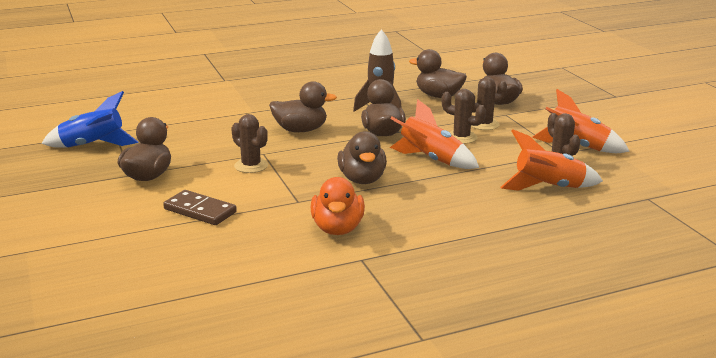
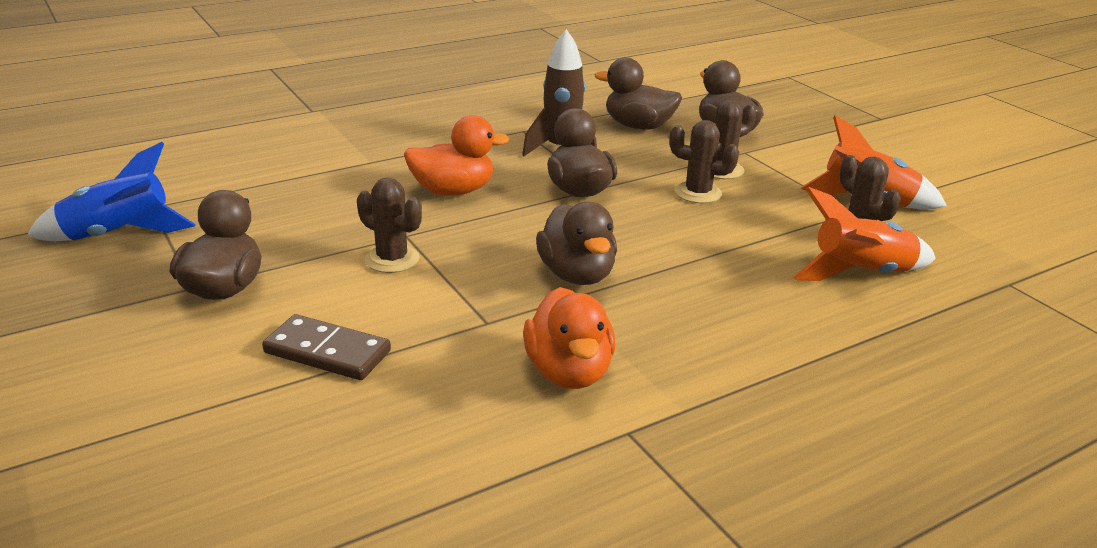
camera: 10 degrees left, 5 degrees up
brown duck [269,81,337,132] -> orange duck [404,115,510,196]
orange rocket [390,99,479,169] -> none

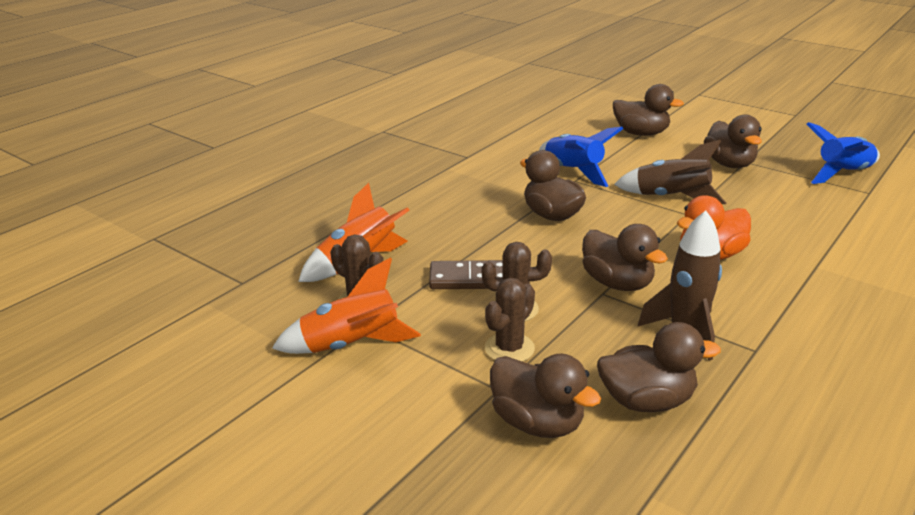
camera: 160 degrees right, 0 degrees up
brown domino [262,314,391,380] -> brown domino moved to [429,260,503,289]
brown cactus [357,177,422,273] -> brown rocket [614,140,726,204]
orange duck [523,287,615,389] -> none
none -> blue rocket [539,127,623,187]
none -> brown duck [613,84,684,136]

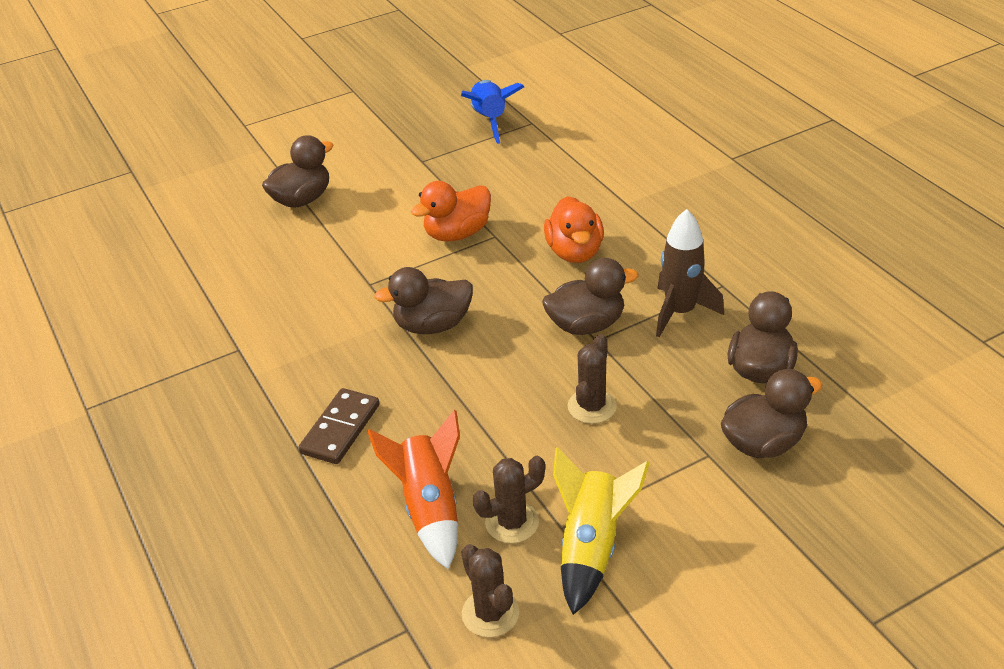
camera: 65 degrees left, 10 degrees up
orange rocket [272,257,421,354] -> yellow rocket [553,447,649,615]
brown domino [429,260,503,289] -> brown domino moved to [298,388,379,464]
brown cactus [485,278,535,362] -> brown cactus moved to [461,544,519,637]
blue rocket [539,127,623,187] -> none
brown rocket [614,140,726,204] -> orange duck [411,181,491,242]
brown duck [704,115,762,168] -> none

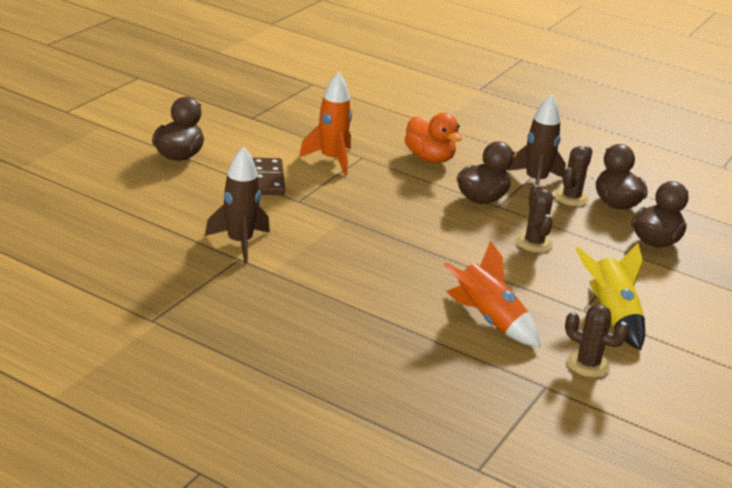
camera: 35 degrees left, 10 degrees down
brown domino [298,388,379,464] -> brown domino moved to [253,158,285,195]
brown duck [374,267,473,334] -> none
orange duck [411,181,491,242] -> orange rocket [299,72,352,175]
blue rocket [461,80,524,144] -> none
brown cactus [473,456,545,543] -> brown cactus moved to [554,146,593,206]
none -> brown rocket [205,146,270,263]

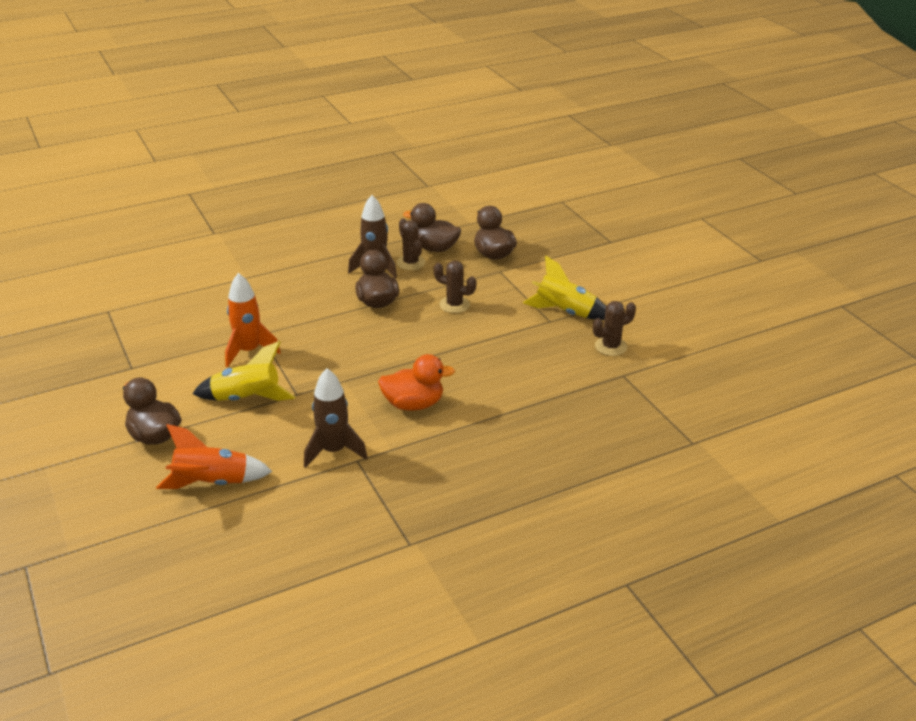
camera: 55 degrees left, 5 degrees up
brown domino [253,158,285,195] -> yellow rocket [192,341,295,401]
orange duck [405,113,462,163] -> orange duck moved to [378,354,455,411]
orange rocket [443,241,540,347] -> orange rocket moved to [156,424,273,489]

